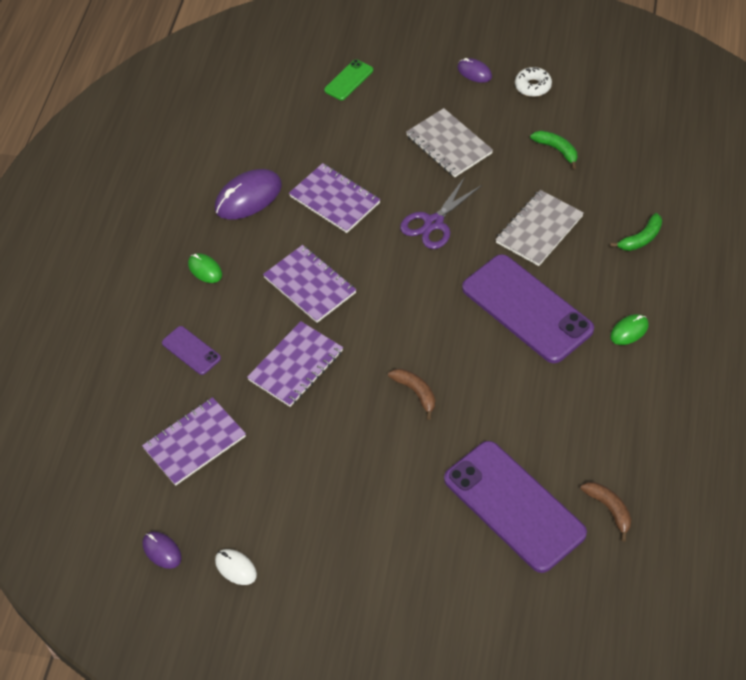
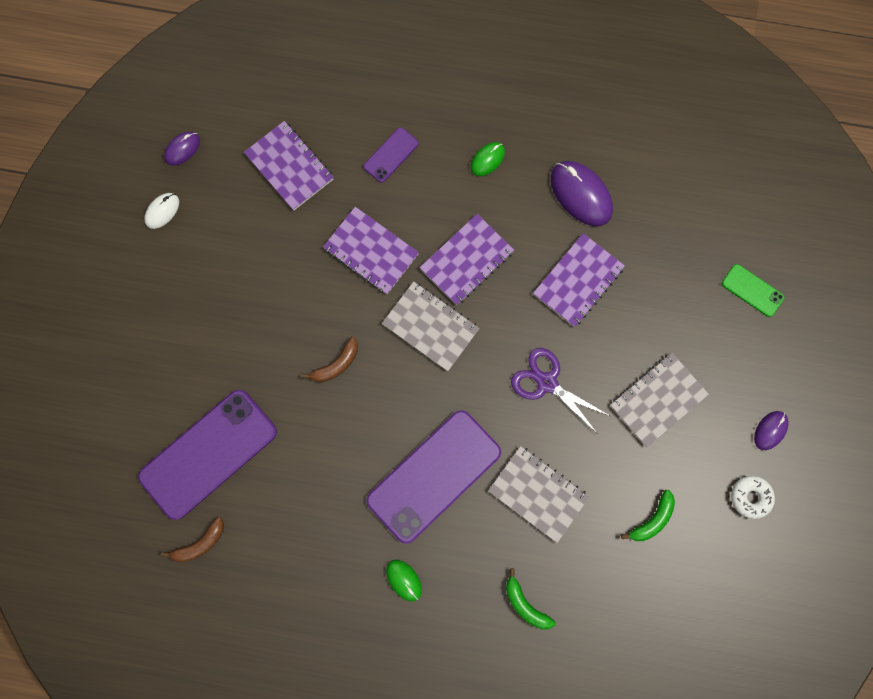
camera: 85 degrees right, 25 degrees up
none -> grey notebook [382,281,480,371]

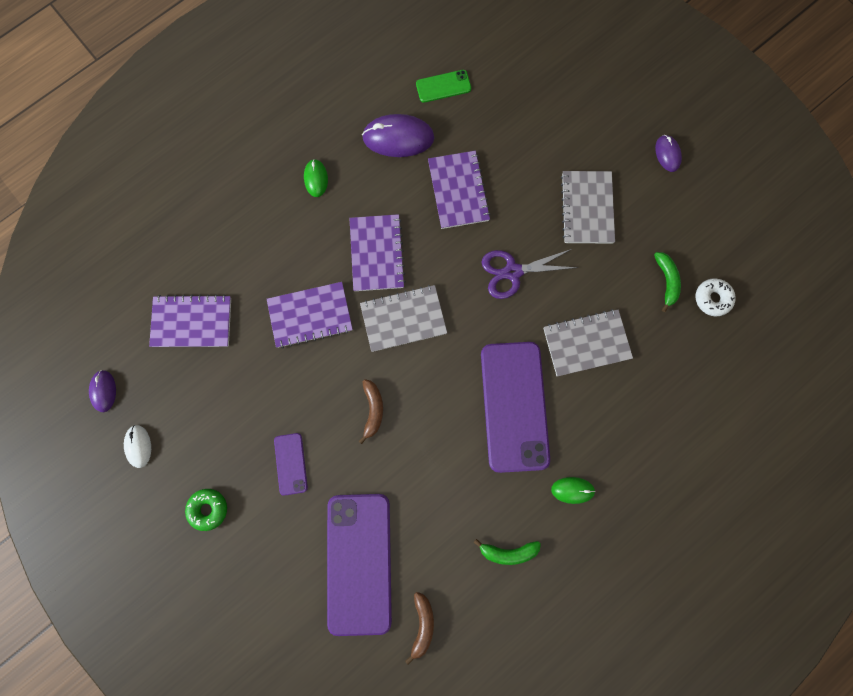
camera: 50 degrees left, 0 degrees up
purple phone [363,127,419,183] -> purple phone moved to [274,433,308,496]
green banana [506,569,556,630] -> green banana moved to [473,539,541,565]
green phone [722,264,784,317] -> green phone moved to [416,70,471,103]
white donut [731,476,775,519] -> white donut moved to [695,278,736,316]
none -> green donut [185,489,227,531]

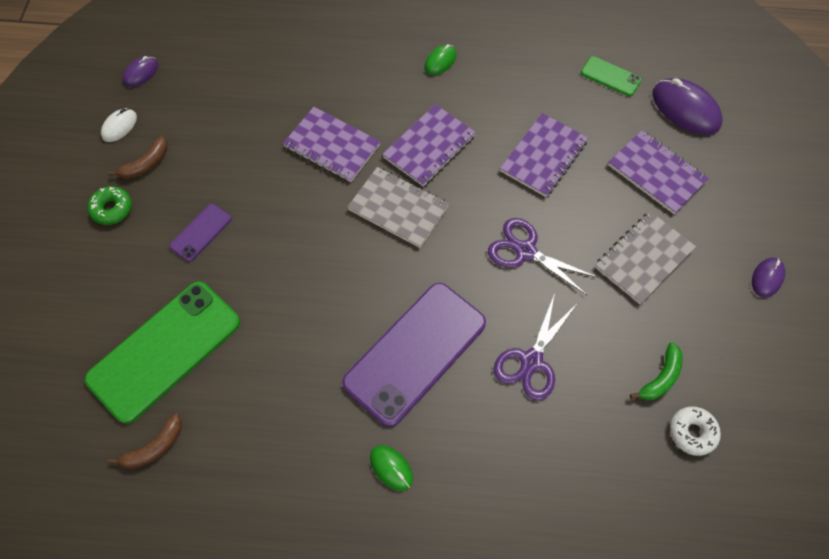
camera: 45 degrees right, 15 degrees down
purple notebook [149,295,231,347] -> purple notebook moved to [608,130,709,214]
purple phone [327,494,392,636] -> green phone [85,281,240,424]
brown banana [359,379,383,444] -> brown banana moved to [108,136,168,179]
purple mouse [362,114,434,157] -> purple mouse moved to [652,78,723,135]
green banana [473,539,541,565] -> none
grey notebook [543,309,633,376] -> purple scissors [494,293,577,400]

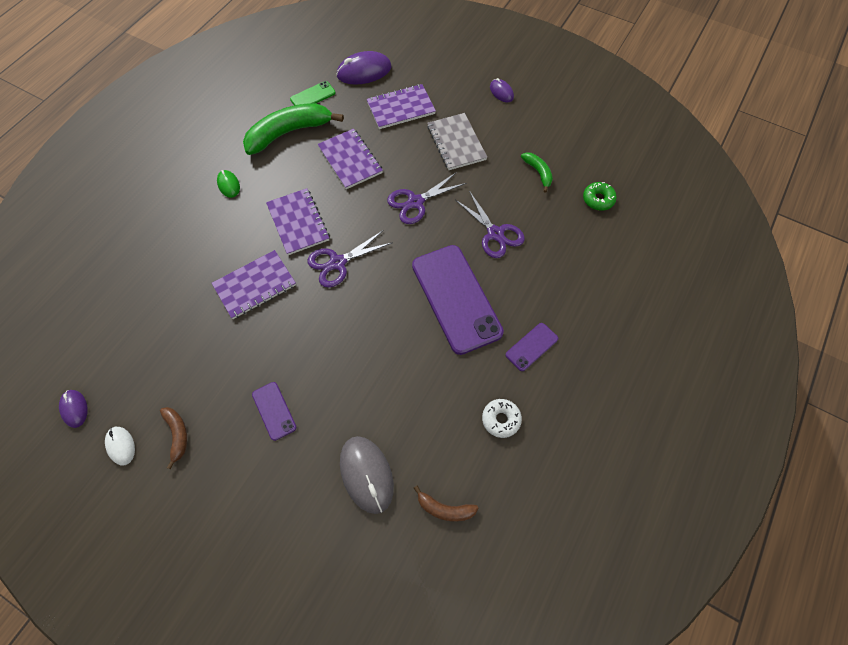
camera: 65 degrees left, 0 degrees up
green phone [85,281,240,424] -> grey mouse [340,436,394,514]
green donut [87,186,132,225] -> green donut moved to [583,182,617,211]
brown banana [108,413,182,469] -> brown banana turned 120 degrees clockwise [414,486,479,522]
grey notebook [347,167,449,248] -> purple scissors [308,230,393,287]
green mouse [370,445,413,491] -> purple phone [506,323,558,371]
white donut [670,406,721,456] -> white donut moved to [482,399,522,438]
none -> green banana [243,103,344,155]

